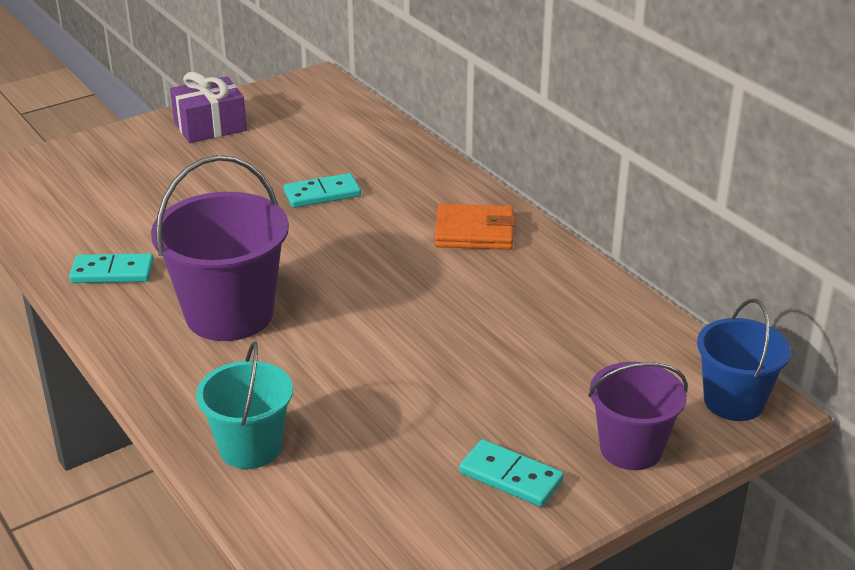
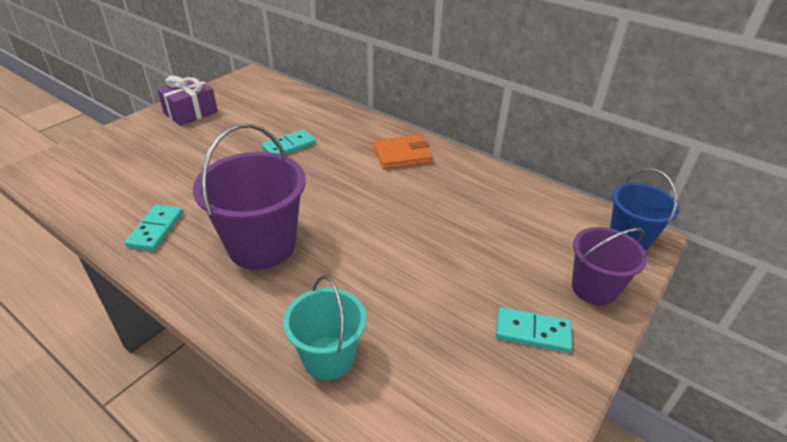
camera: 20 degrees left, 5 degrees up
turquoise domino [69,253,154,283] -> turquoise domino turned 60 degrees counterclockwise [125,204,183,251]

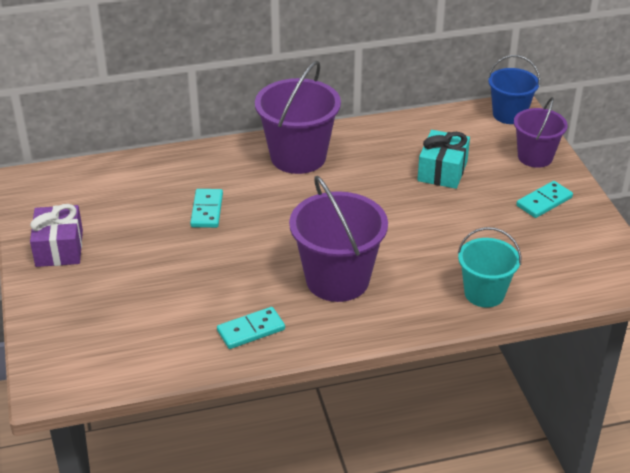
camera: 50 degrees left, 0 degrees up
turquoise domino [125,204,183,251] -> turquoise domino turned 75 degrees counterclockwise [217,307,285,349]
orange wallet [373,135,433,169] -> purple bucket [255,61,341,174]
none -> turquoise gift [417,130,470,189]

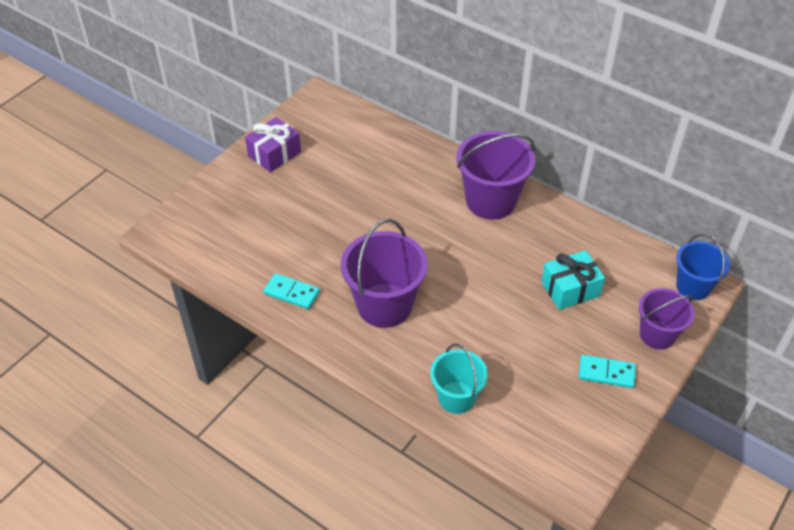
camera: 50 degrees right, 10 degrees up
turquoise domino [190,189,223,228] -> none

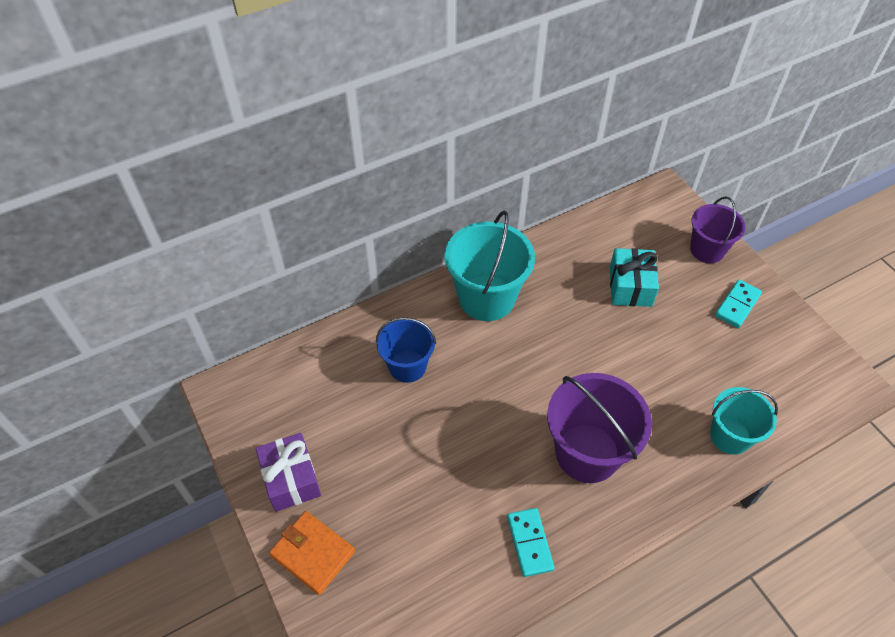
camera: 65 degrees left, 5 degrees up
turquoise domino [264,273,320,309] -> turquoise domino turned 60 degrees counterclockwise [507,508,554,577]
purple bucket [456,131,535,220] -> turquoise bucket [445,211,535,321]
blue bucket [676,234,730,300] -> blue bucket moved to [376,317,436,383]
none -> orange wallet [269,511,355,595]

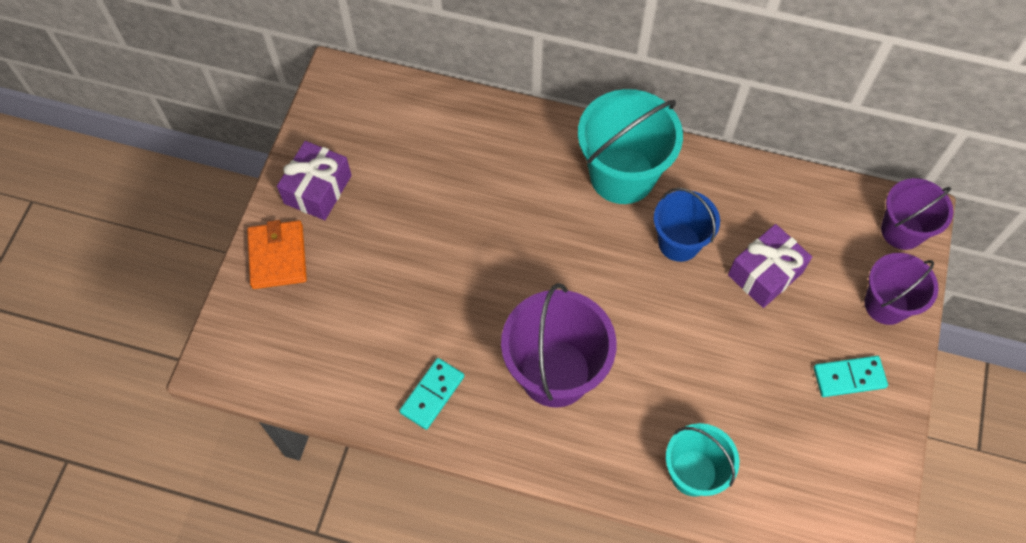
camera: 45 degrees right, 10 degrees up
blue bucket [376,317,436,383] -> blue bucket moved to [654,188,720,262]
turquoise gift [609,248,659,307] -> purple gift [728,224,812,308]
none -> purple bucket [881,178,953,250]

